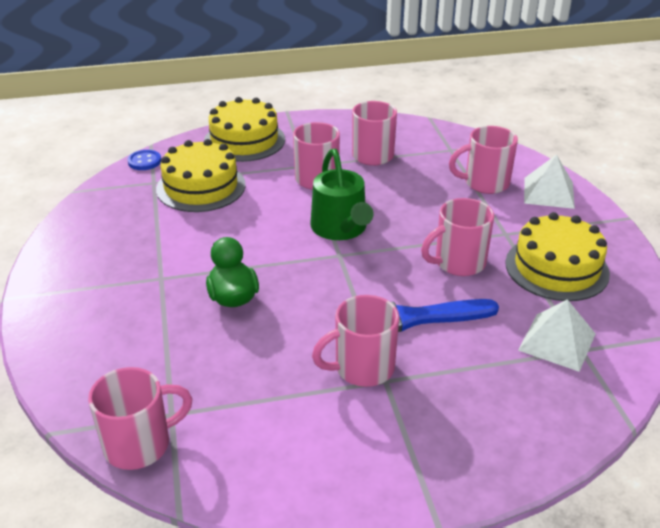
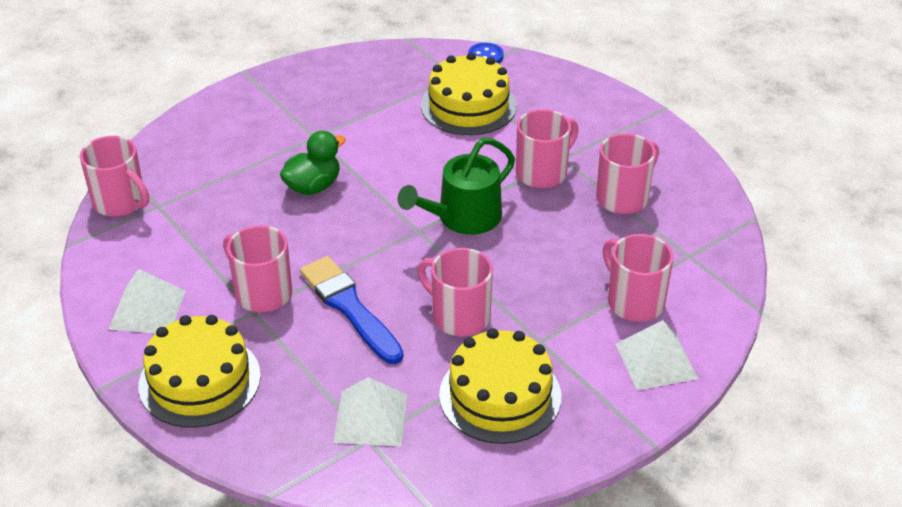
camera: 65 degrees right, 5 degrees up
yellow cake [204,97,285,162] -> yellow cake moved to [139,315,261,428]
none -> white pyramid [108,269,186,333]

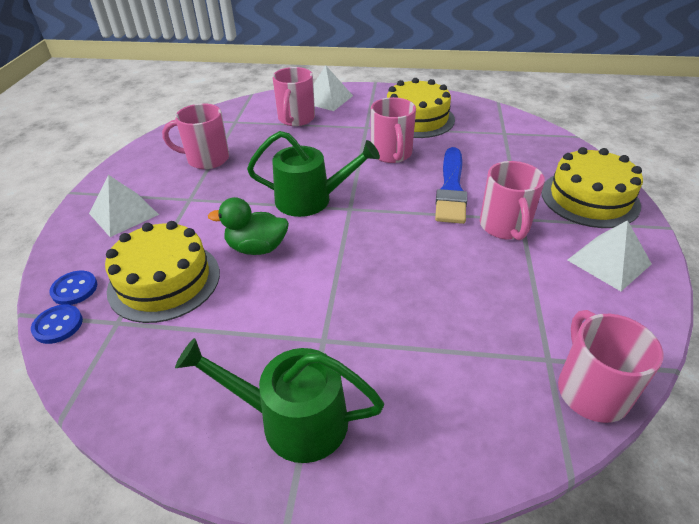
camera: 135 degrees left, 0 degrees up
green duck [280,131,346,195] -> green duck moved to [208,197,289,255]
white pyramid [333,377,407,446] -> white pyramid moved to [89,175,159,237]
pink mug [516,109,579,188] -> none
none -> blue button [49,271,97,305]
none -> green watering can [175,338,384,463]

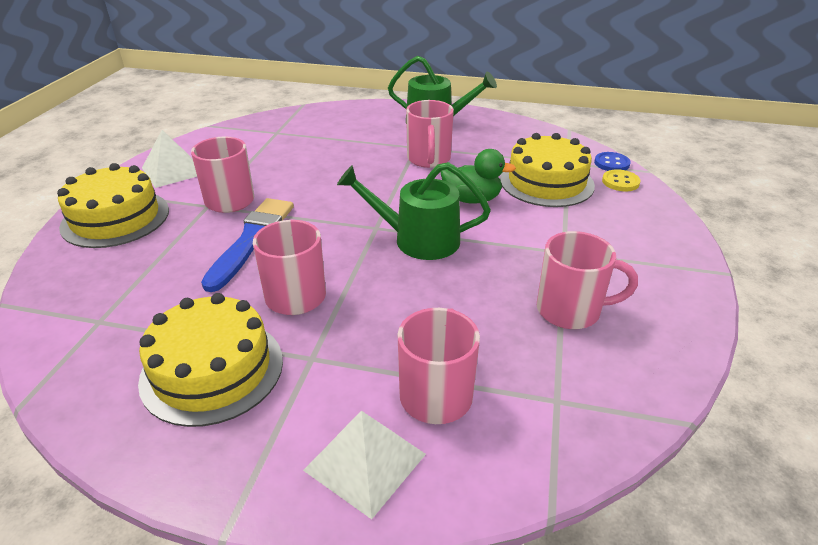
camera: 175 degrees left, 5 degrees down
blue button [49,271,97,305] -> yellow button [602,169,640,191]
white pyramid [89,175,159,237] -> none
pink mug [558,310,663,423] -> pink mug moved to [406,100,454,168]

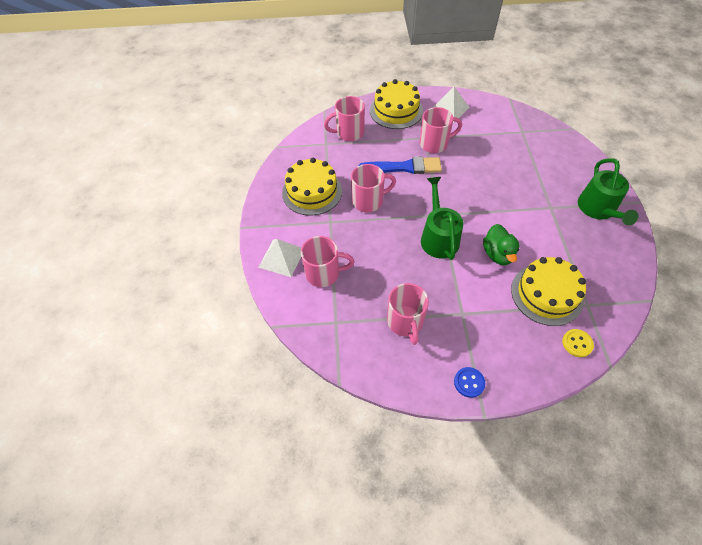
camera: 75 degrees right, 20 degrees up
pink mug [406,100,454,168] -> pink mug moved to [324,96,365,141]
blue button [594,152,631,171] -> blue button moved to [454,367,485,398]

